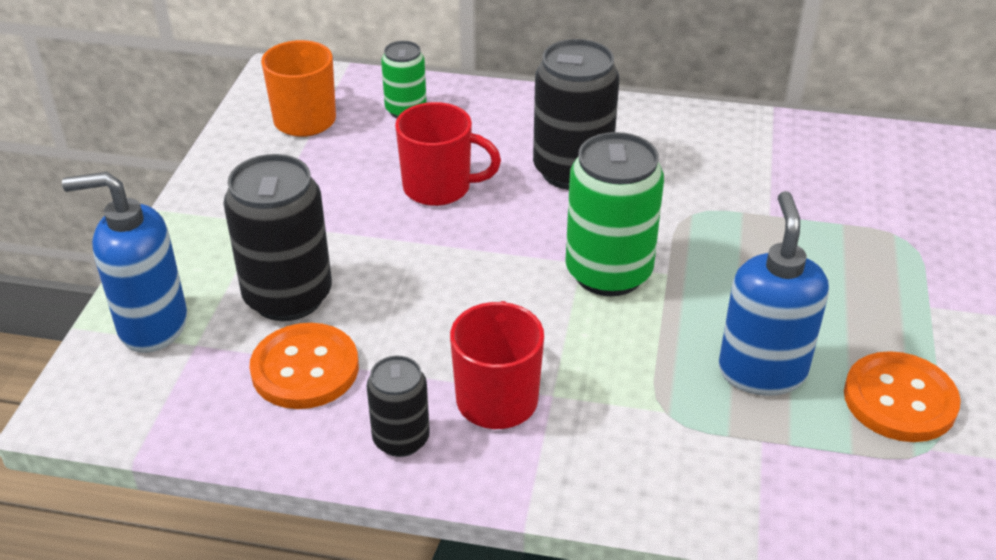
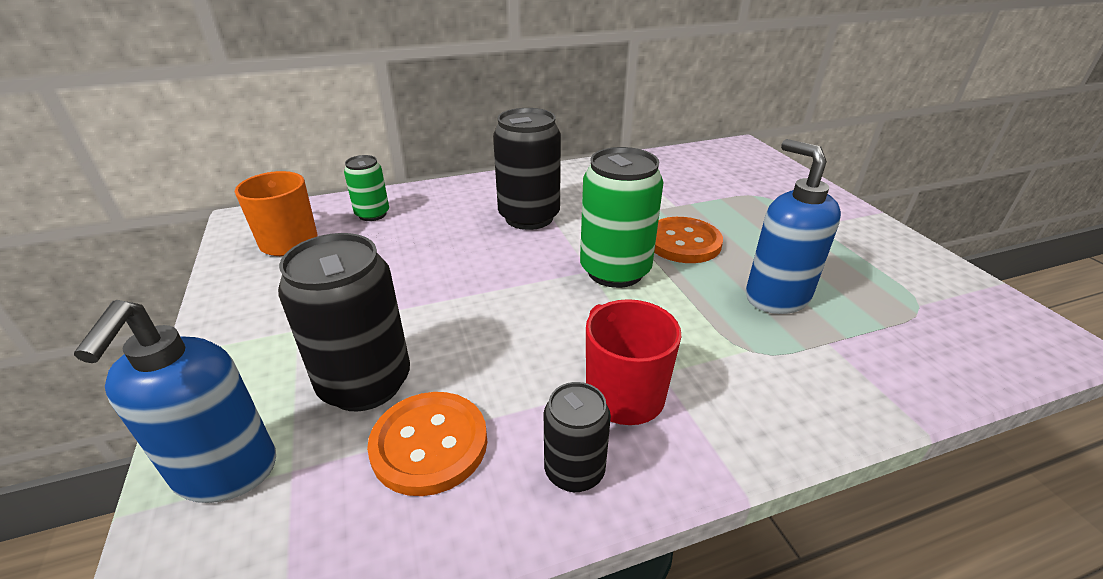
camera: 30 degrees left, 5 degrees down
blue soap dispenser [62,172,187,353] -> blue soap dispenser turned 60 degrees counterclockwise [74,300,276,503]
red mug [395,102,501,206] -> none
orange button [844,351,961,442] -> orange button moved to [654,217,723,263]

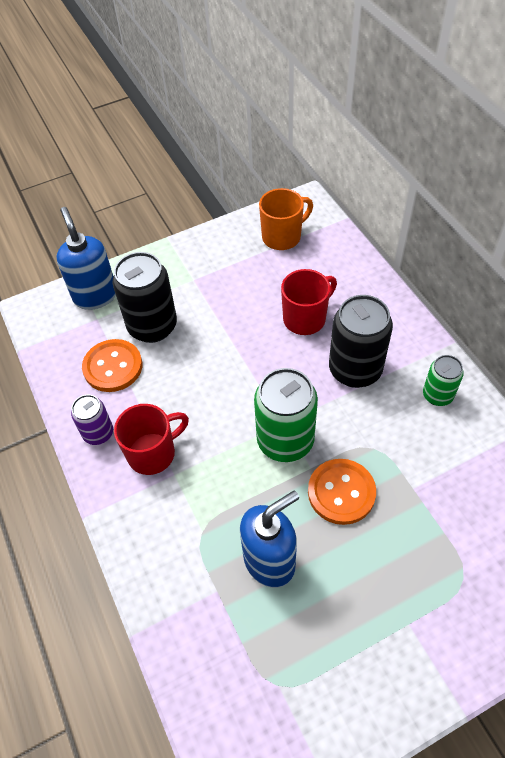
camera: 85 degrees right, 20 degrees up
blue soap dispenser [74,300,276,503] -> blue soap dispenser turned 75 degrees clockwise [56,207,116,310]
green can [344,155,389,221] -> green can moved to [423,355,464,406]
black can [544,382,611,492] -> purple can [71,395,113,445]
none -> red mug [281,269,337,335]

